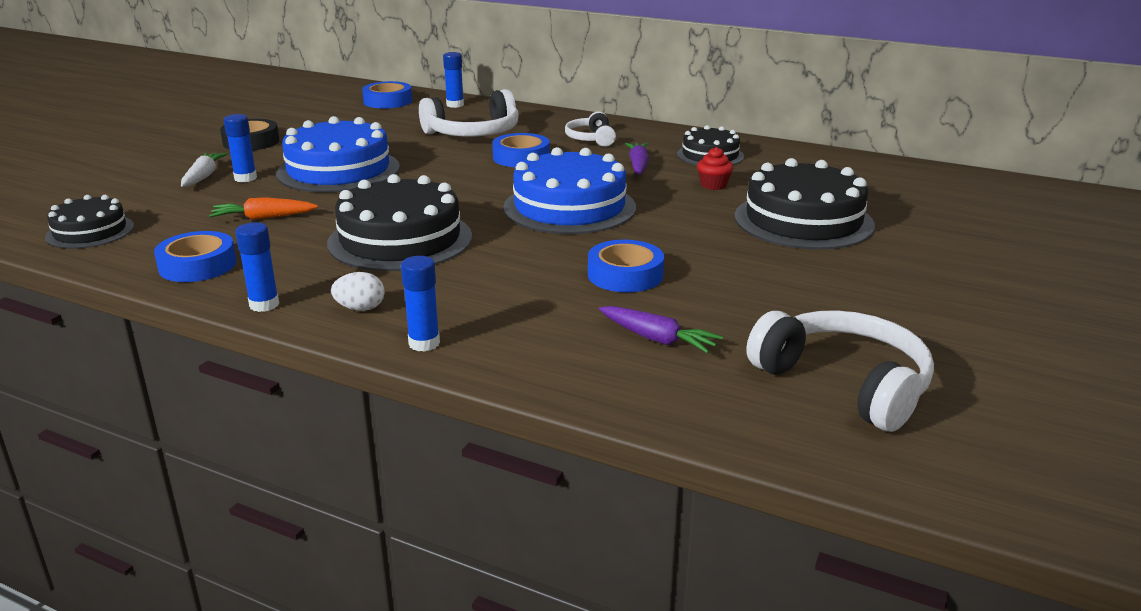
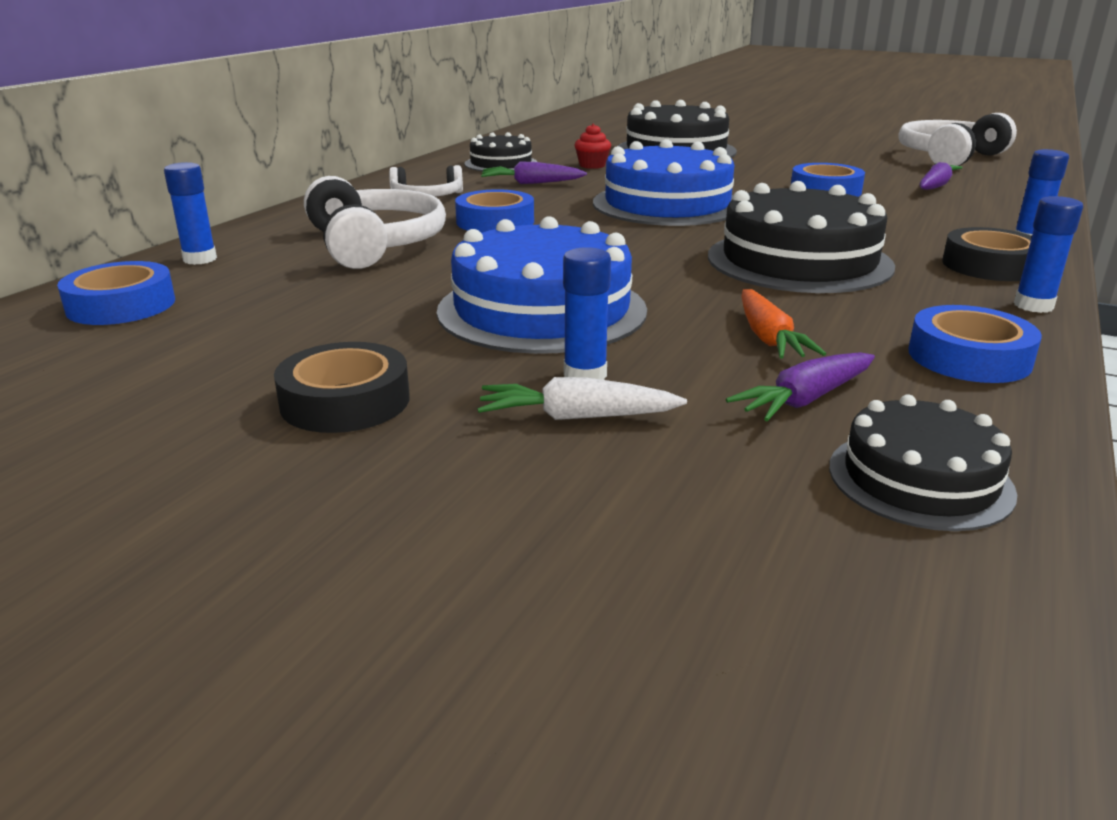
camera: 90 degrees left, 0 degrees up
white egg [331,272,385,311] -> black tape [942,227,1032,281]
none -> purple carrot [726,352,875,421]

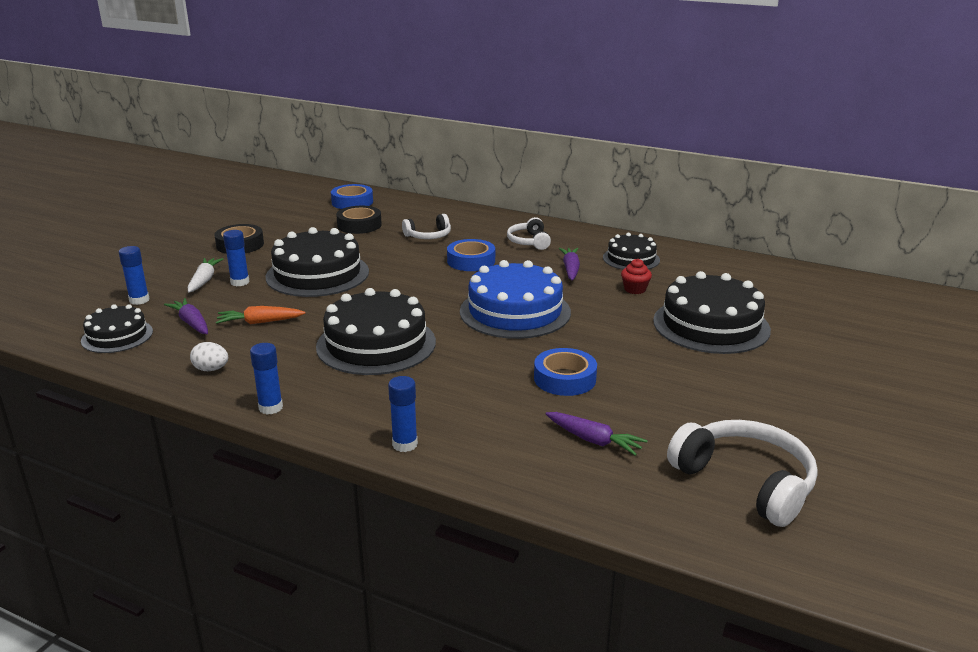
camera: 90 degrees right, 0 degrees up
blue glue stick [164,162,217,265] -> blue glue stick moved to [119,246,150,305]
white headphones [304,176,446,269] -> white headphones [402,214,451,239], size x0.57
blue cake [437,216,647,354] -> black cake [266,227,369,297]
blue tape [908,305,1042,383] -> white egg [190,342,228,371]
black tape [942,227,1032,281] -> black tape moved to [336,206,382,234]

